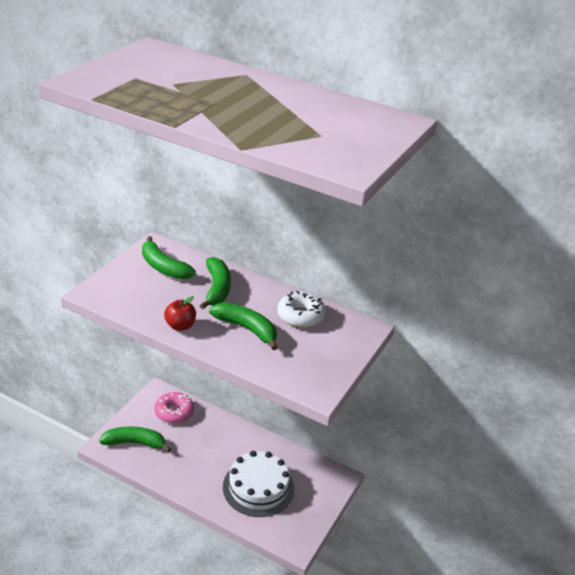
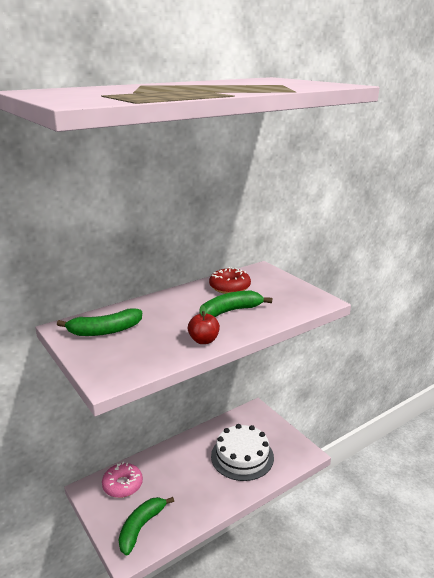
camera: 60 degrees left, 10 degrees down
green banana [199,257,231,309] -> none
white donut [277,291,326,328] -> red donut [209,267,251,294]

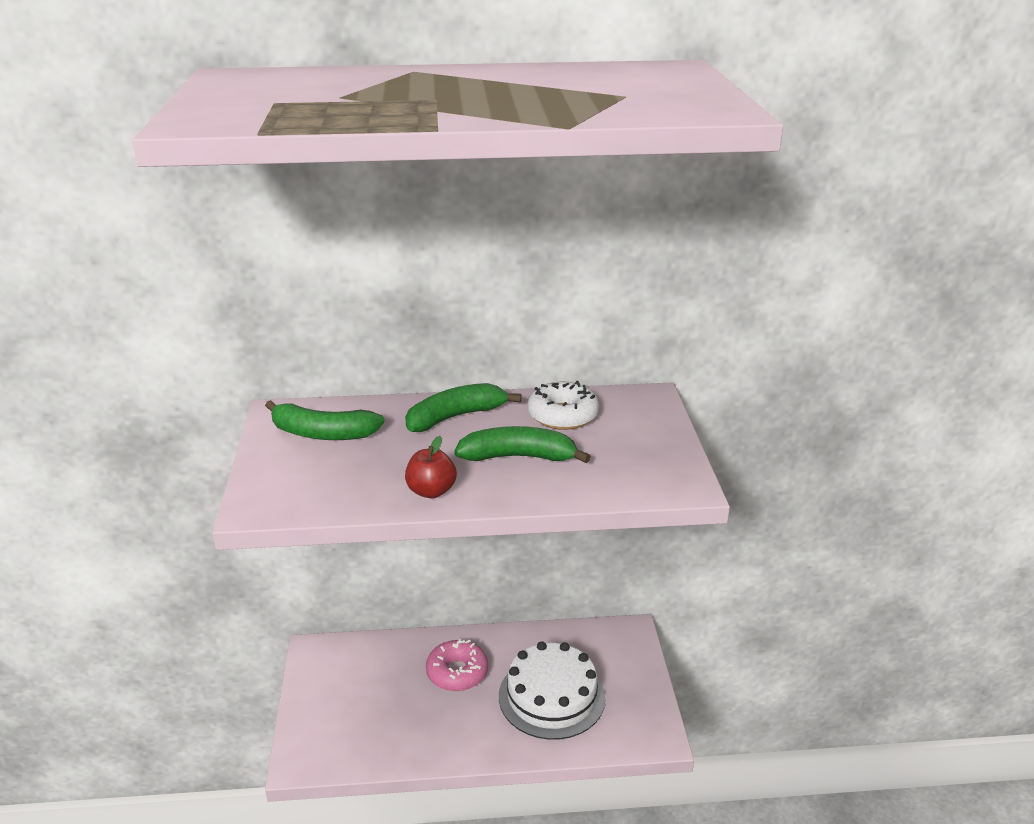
camera: 30 degrees right, 5 degrees up
pink donut [102,462,143,498] -> pink donut moved to [426,639,488,691]
green banana [119,497,174,556] -> green banana moved to [405,383,522,432]
red donut [209,267,251,294] -> white donut [528,381,599,430]

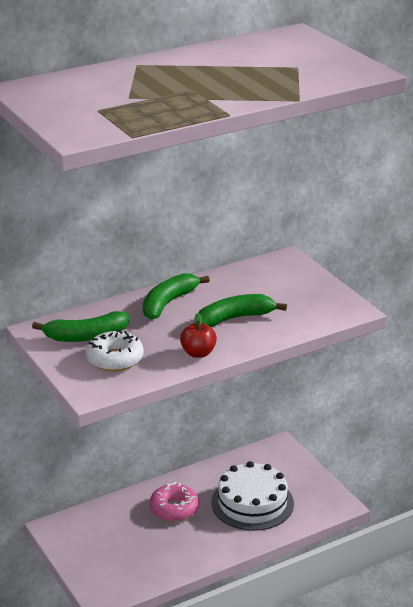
camera: 25 degrees left, 0 degrees up
white donut [528,381,599,430] -> white donut moved to [85,329,144,371]

